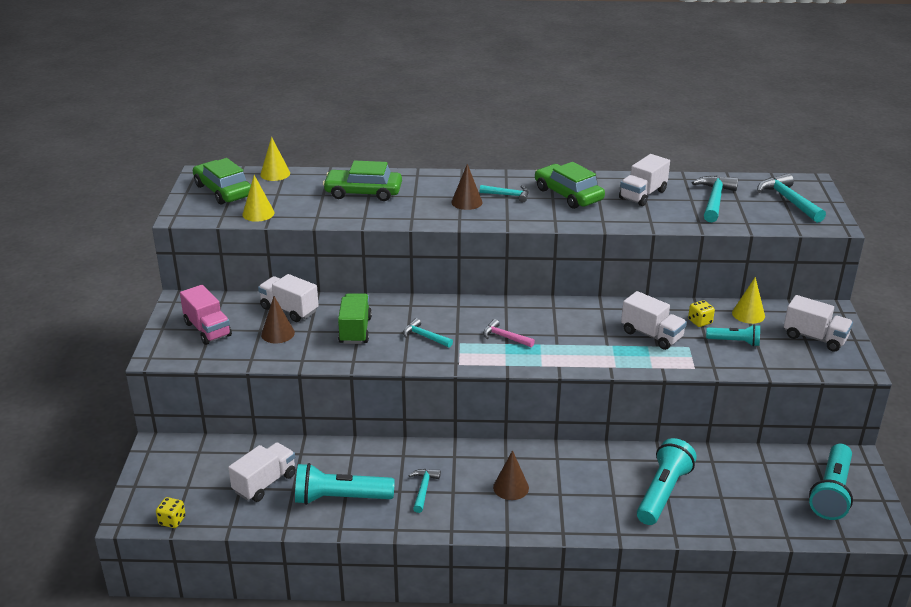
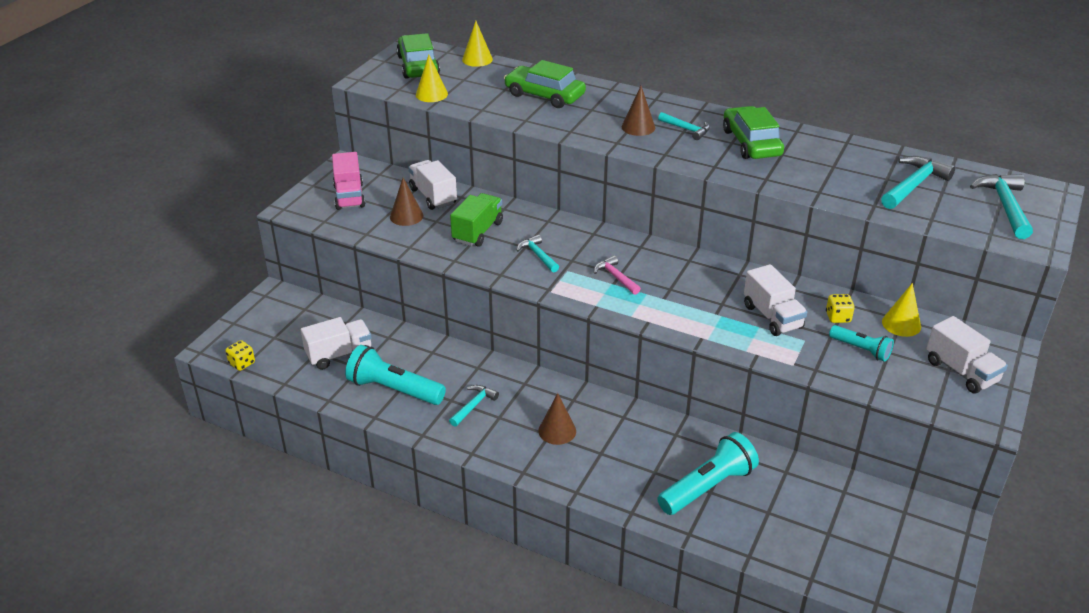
camera: 25 degrees right, 5 degrees up
white truck [619,154,670,206] -> none
turquoise flashlight [809,444,853,520] -> none

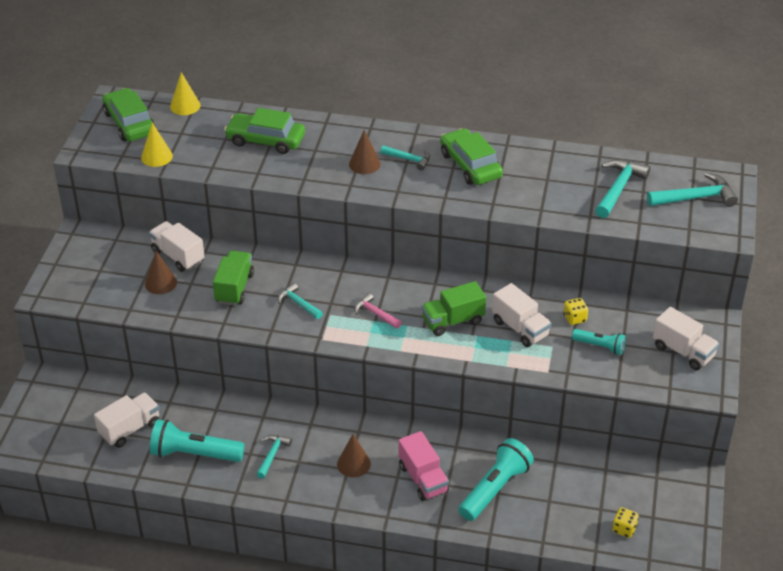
camera: 15 degrees left, 5 degrees up
yellow dice [225,340,255,371] -> yellow dice moved to [612,507,639,538]
pink truck [332,152,365,210] -> pink truck moved to [399,431,449,501]
yellow cone [882,283,921,337] -> none
turquoise hammer [970,174,1033,239] -> turquoise hammer turned 90 degrees clockwise [647,173,738,207]
none -> green truck [422,281,486,336]

